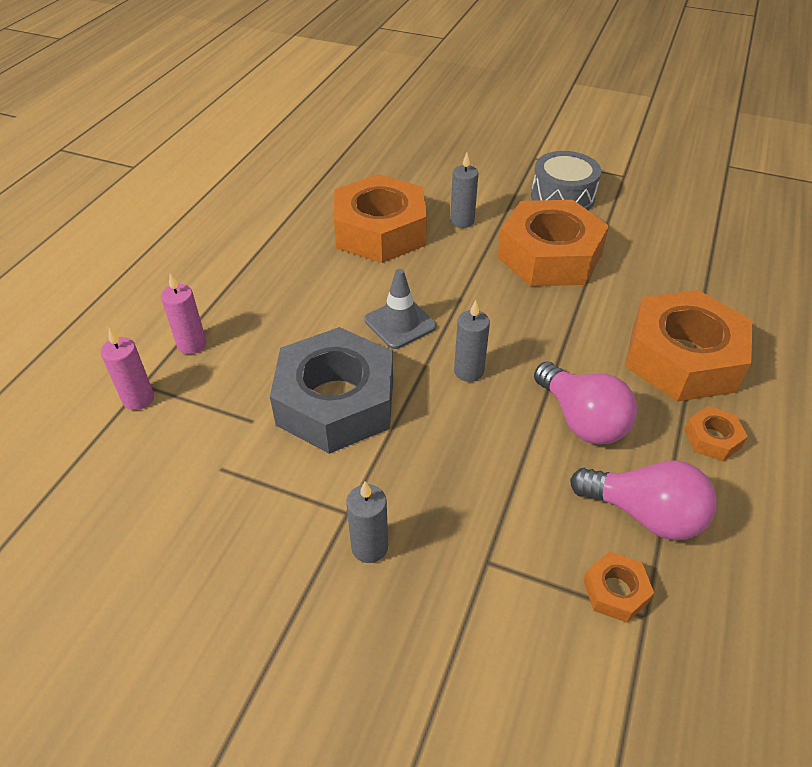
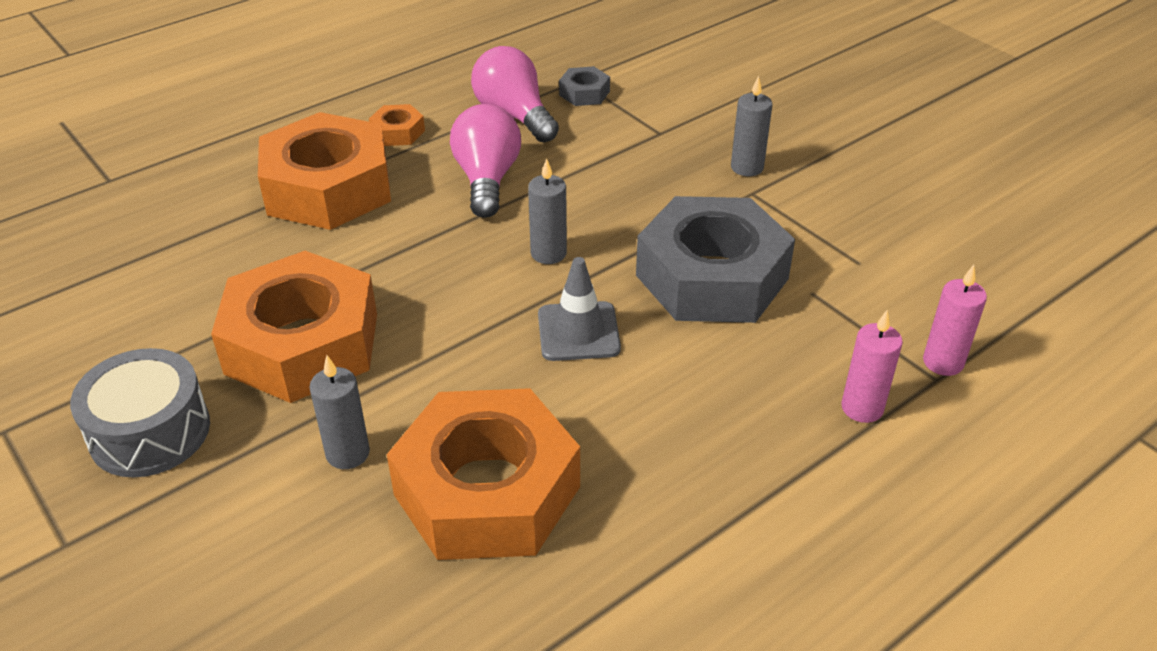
camera: 150 degrees left, 5 degrees down
orange nut [583,552,654,623] -> grey nut [559,66,610,106]

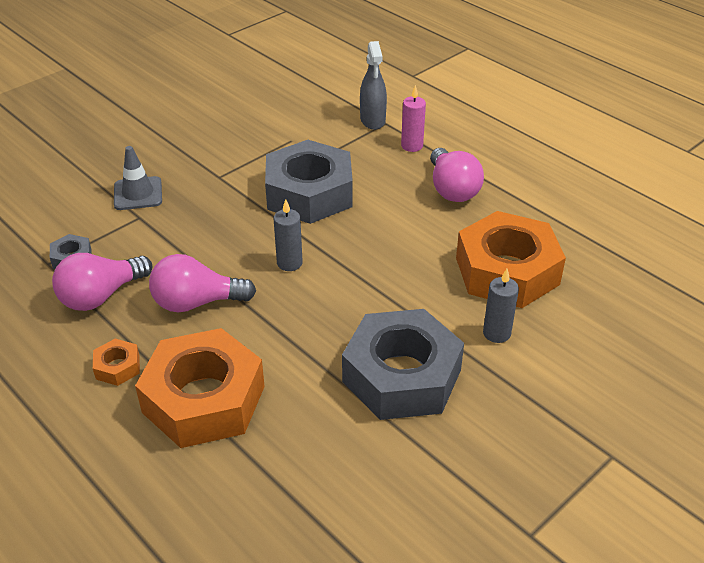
camera: 95 degrees left, 0 degrees up
grey drum [70,348,210,477] -> none
orange nut [211,251,377,403] -> grey nut [342,309,464,420]
grey traffic cone [538,257,621,361] -> grey traffic cone moved to [114,146,162,210]
grey candle [731,76,773,176] -> none
pink candle [923,265,987,376] -> grey spray bottle [360,41,387,130]
none -> pink light bulb [430,148,484,202]

